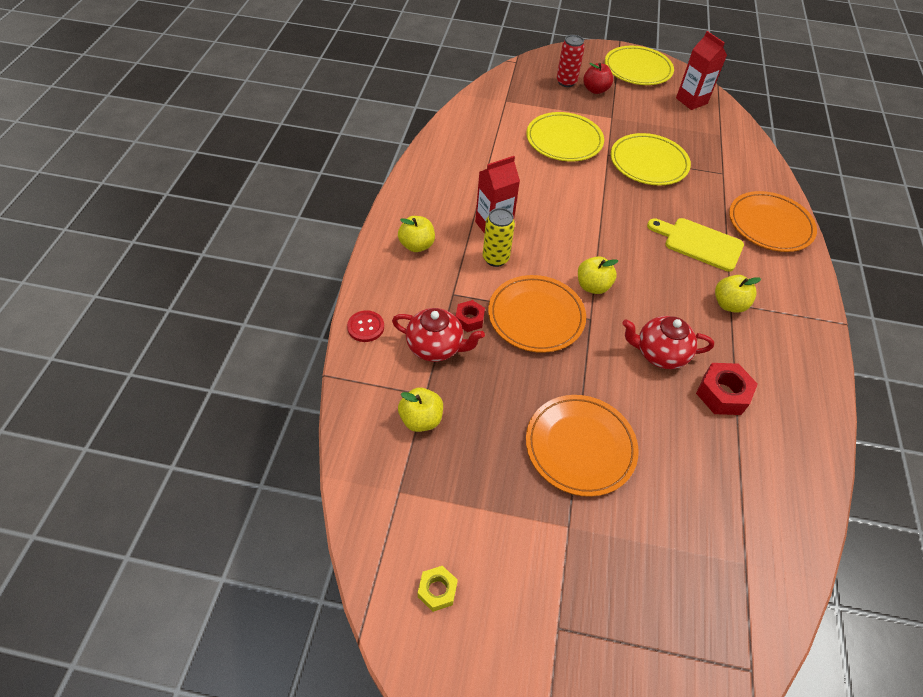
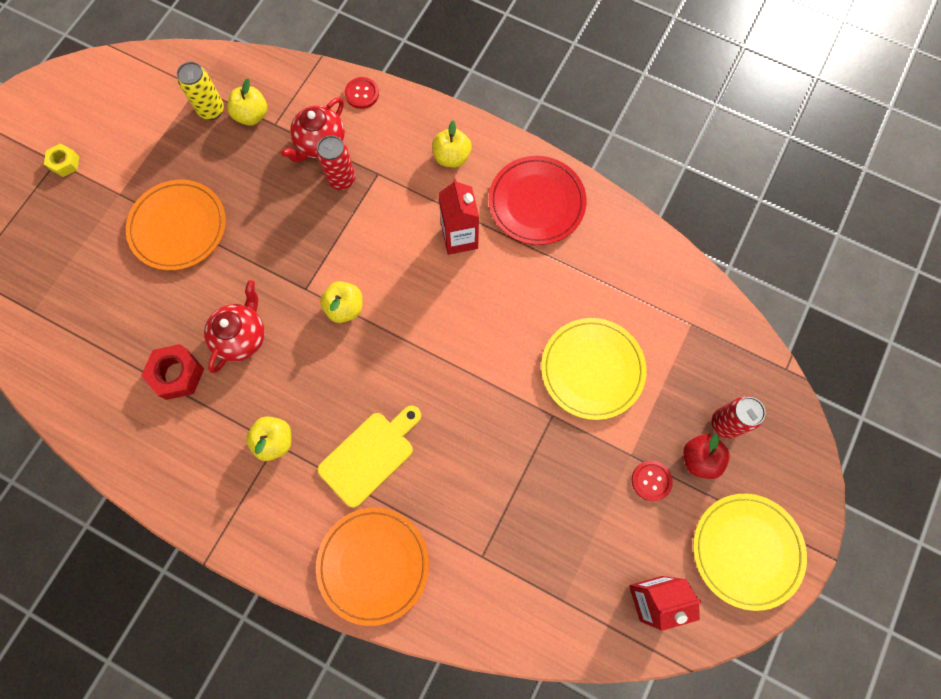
camera: 110 degrees right, 20 degrees up
yellow nut [418,566,458,612] -> yellow nut moved to [44,144,79,177]
red nut [456,300,485,332] -> red can [317,135,356,190]
yellow can [483,208,515,267] -> yellow can moved to [177,62,224,120]
orange plate [488,275,586,353] -> none
yellow plate [611,133,691,185] -> none
none -> red plate [489,156,587,245]
none -> red button [632,460,673,501]

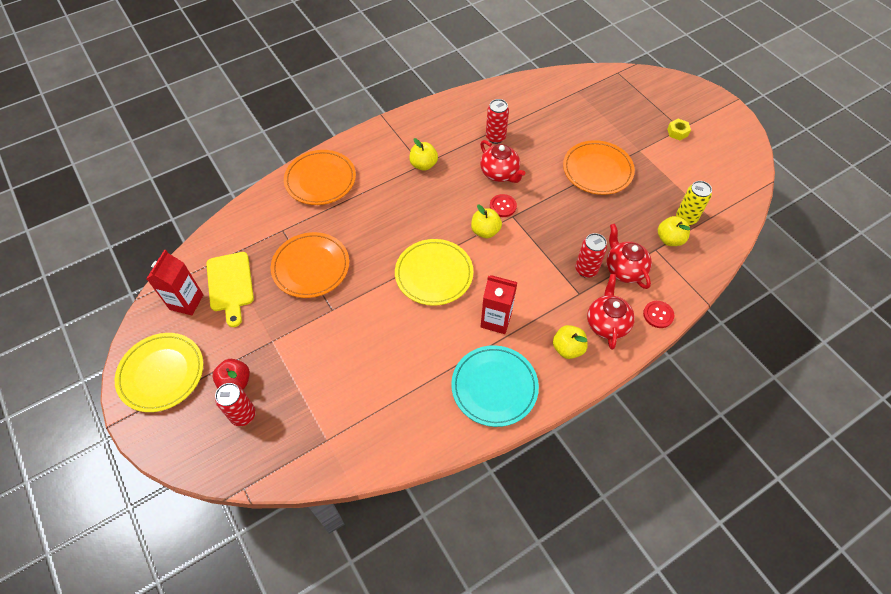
camera: 120 degrees right, 15 degrees down
red nut [141,344,204,400] -> red can [486,99,509,144]
yellow cutting board [317,406,421,508] -> yellow cutting board moved to [206,252,254,327]
red plate [489,156,587,245] -> turquoise plate [451,345,539,427]
yellow plate [541,318,646,420] -> yellow plate moved to [395,239,473,306]
red button [632,460,673,501] -> red button moved to [490,194,517,217]
none -> orange plate [271,232,349,298]
none -> red teapot [587,274,635,350]

